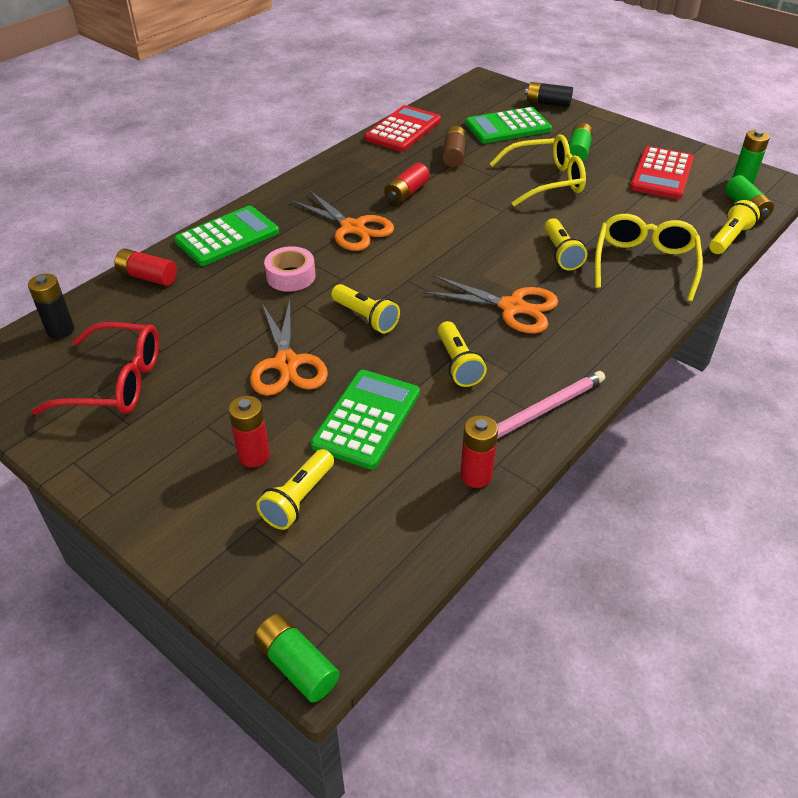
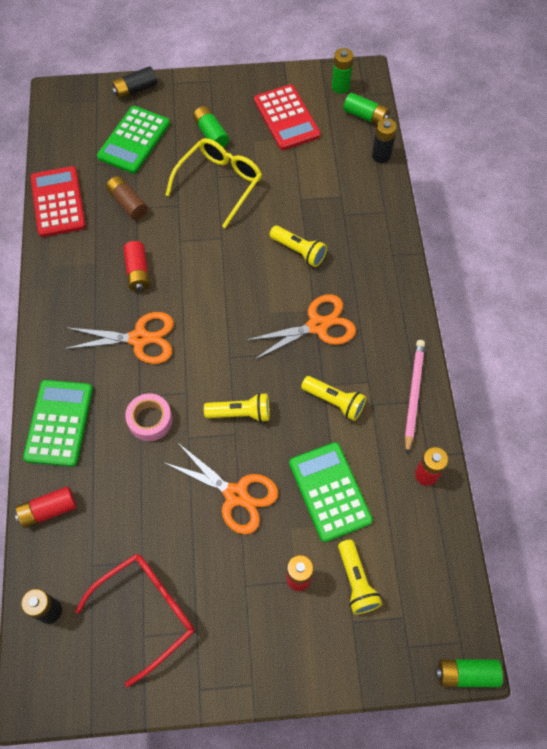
camera: 45 degrees left, 20 degrees up
yellow glasses [595,214,703,302] -> none
yellow flashlight [709,200,760,254] -> black battery [372,118,397,163]

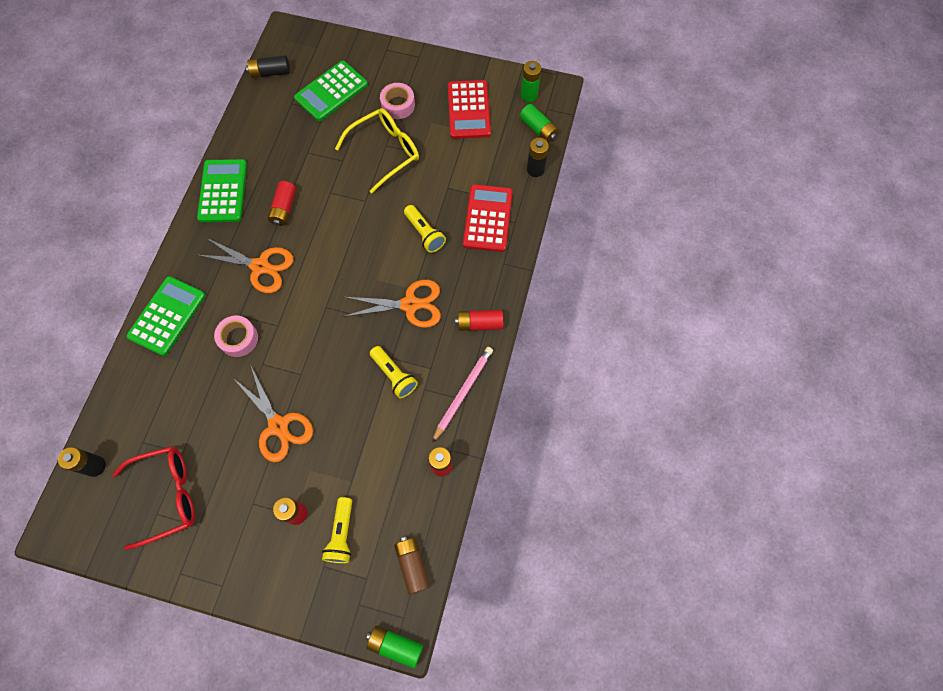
camera: 20 degrees right, 5 degrees up
red battery [15,486,77,528] -> red battery moved to [455,310,503,331]
red calculator [30,166,86,237] -> red calculator moved to [463,184,513,252]
brown battery [106,176,148,220] -> brown battery moved to [394,537,430,595]
black battery [112,66,157,99] -> black battery moved to [246,55,290,78]
green battery [193,106,229,148] -> pink tape [380,83,415,119]
yellow flashlight [204,393,270,422] -> none
green calculator [289,442,373,542] -> green calculator moved to [197,159,247,223]

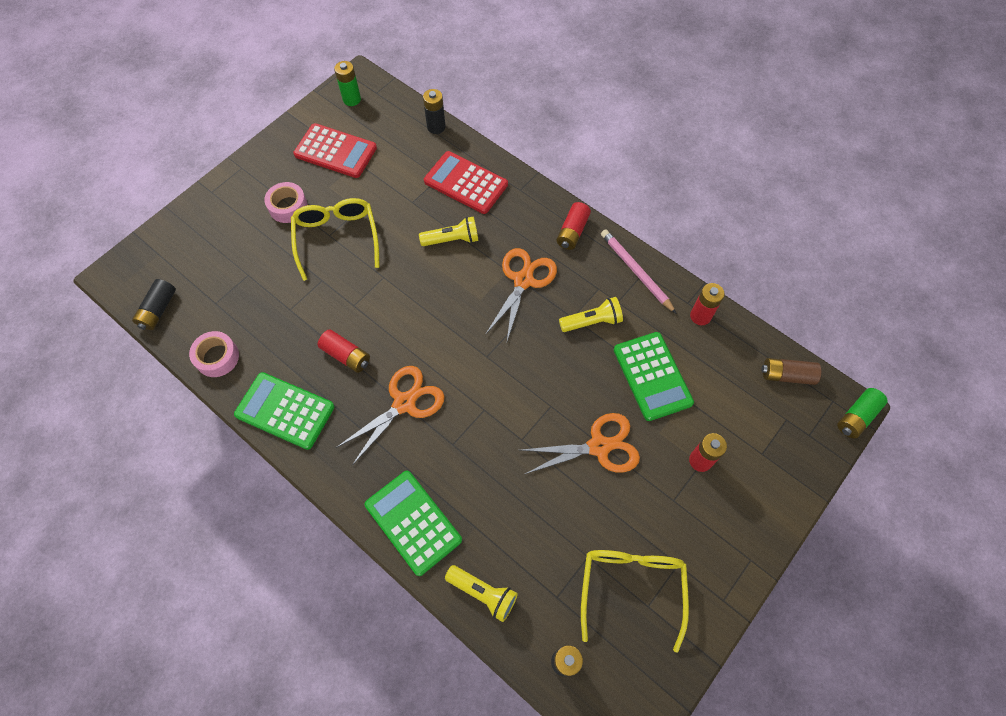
camera: 65 degrees left, 5 degrees down
red glasses [113,446,195,550] -> yellow glasses [581,550,689,653]
pink tape [214,316,258,357] -> pink tape moved to [189,331,239,377]
green calculator [294,61,368,121] -> green calculator moved to [614,332,694,421]
yellow flashlight [322,497,352,563] -> yellow flashlight moved to [445,565,518,622]
green battery [520,104,559,143] -> none

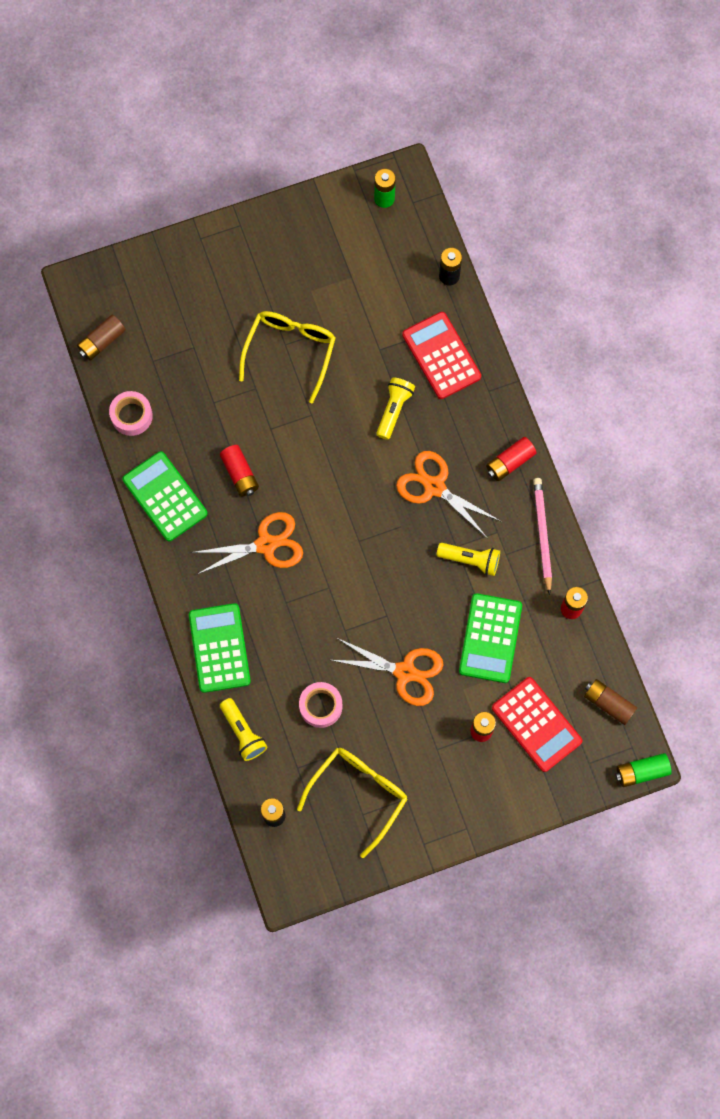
camera: 30 degrees right, 10 degrees up
black battery [132,279,176,330] -> brown battery [77,315,126,361]
pink tape [264,182,308,223] -> pink tape moved to [299,682,343,728]
red calculator [293,123,377,178] -> red calculator moved to [492,677,582,772]
yellow flashlight [419,216,479,246] -> yellow flashlight turned 90 degrees counterclockwise [376,377,415,440]
orange scissors [485,248,557,341] -> orange scissors turned 105 degrees counterclockwise [396,451,500,539]

